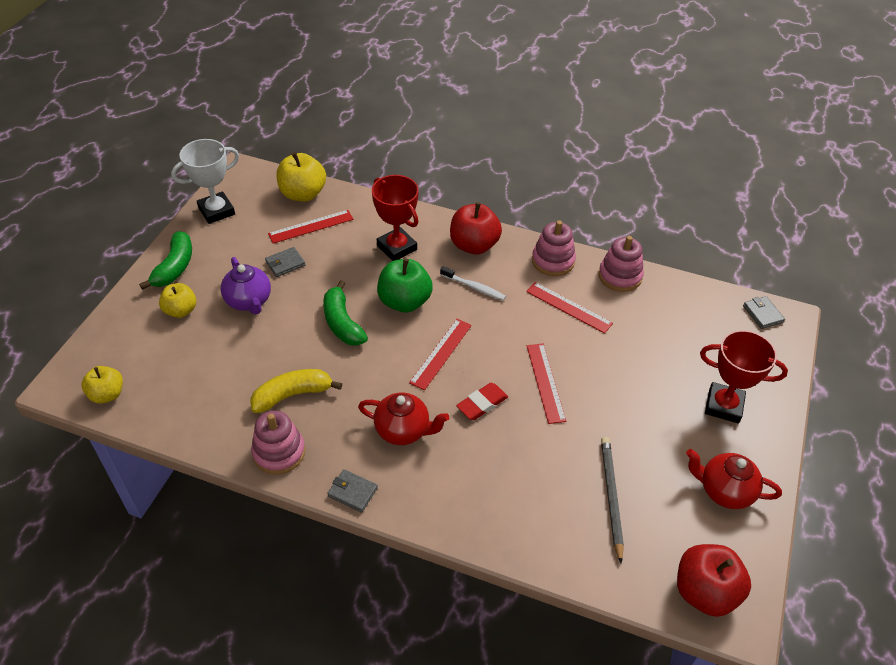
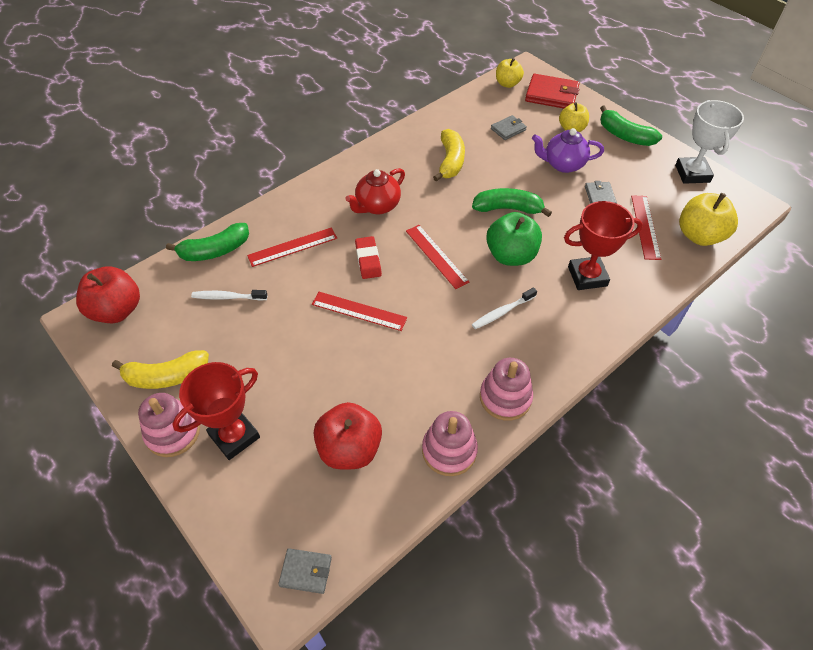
camera: 120 degrees right, 5 degrees up
pink stacking toy [251,411,305,474] -> pink stacking toy moved to [138,393,200,457]
grey wallet [327,469,378,513] -> grey wallet moved to [491,115,527,140]
red apple [450,202,502,254] -> red apple moved to [314,402,382,470]
red ruler [526,282,613,334] -> red ruler moved to [247,227,337,267]
grey pencil [601,437,624,563] -> white toothbrush [191,290,267,301]
red teapot [686,449,782,509] -> yellow banana [112,350,209,389]
none -> green banana [166,223,249,261]
none -> red wallet [525,74,580,109]

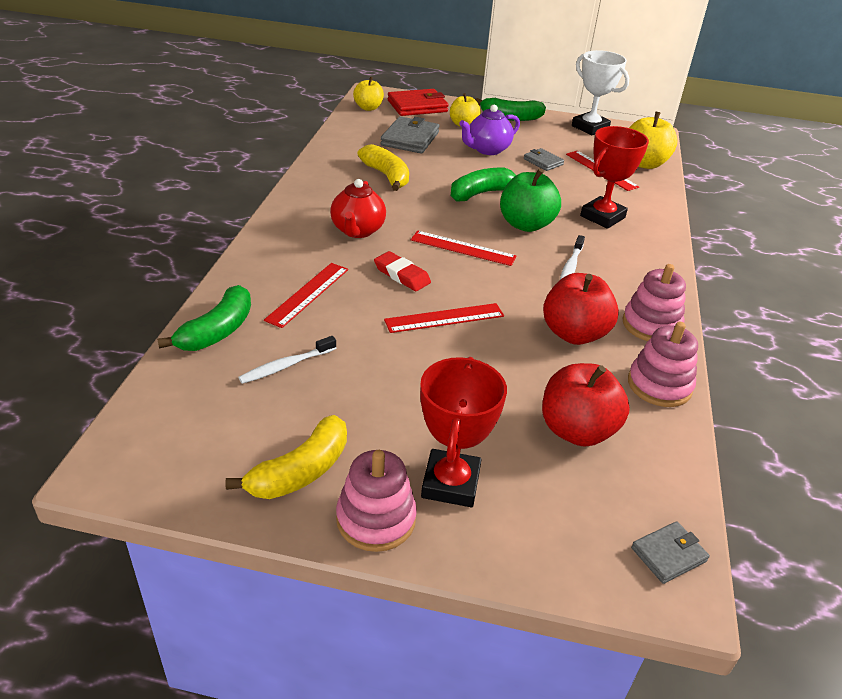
camera: 40 degrees left, 15 degrees down
red apple [76,266,140,323] -> red apple moved to [543,273,619,345]
grey wallet [491,115,527,140] -> grey wallet [380,116,439,154], size x1.77

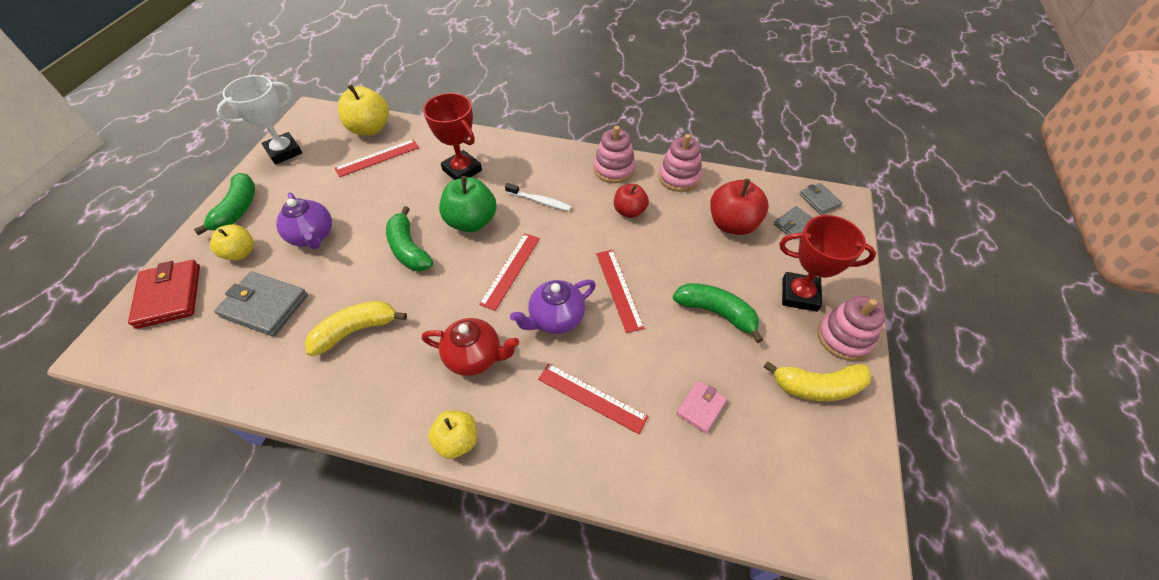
camera: 85 degrees left, 15 degrees up
green banana [157,285,251,351] -> green banana moved to [673,283,764,343]
yellow banana [225,415,347,499] -> yellow banana turned 135 degrees clockwise [763,361,872,401]
white toothbrush [238,336,336,384] -> pink wallet [676,381,727,434]
yellow apple [353,77,384,111] -> yellow apple moved to [428,410,477,459]
red eraser [374,251,431,291] -> purple teapot [510,279,596,334]
grey wallet [524,148,564,171] -> grey wallet moved to [774,206,813,240]
red apple [543,273,619,345] -> red apple [614,184,649,218], size x0.64

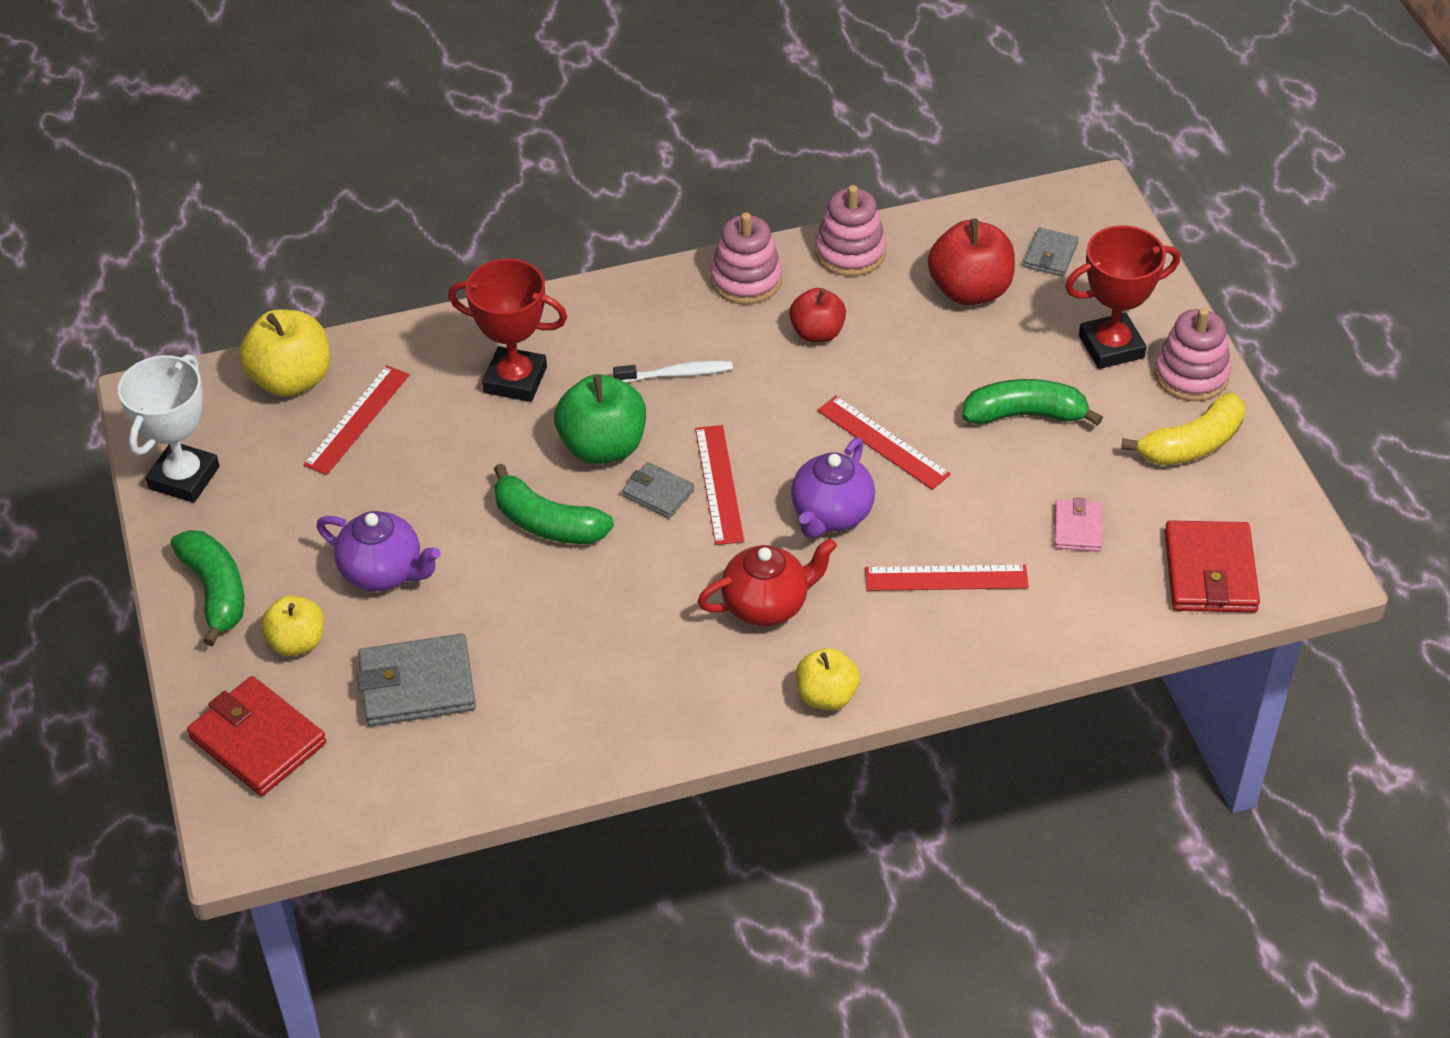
camera: 30 degrees left, 5 degrees down
yellow banana [305,301,407,356] -> none
grey wallet [799,183,842,215] -> grey wallet moved to [622,462,694,518]
none -> red wallet [1164,520,1260,613]

